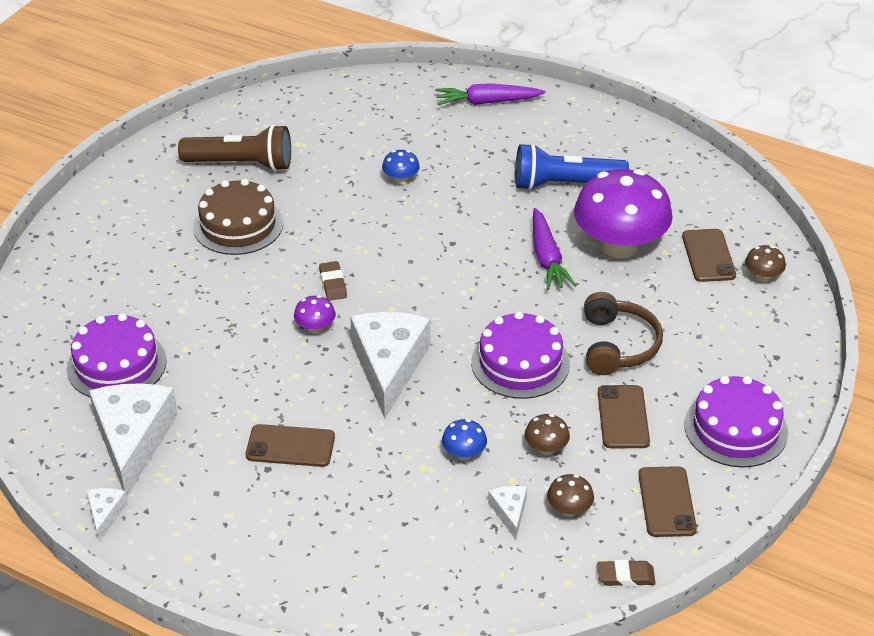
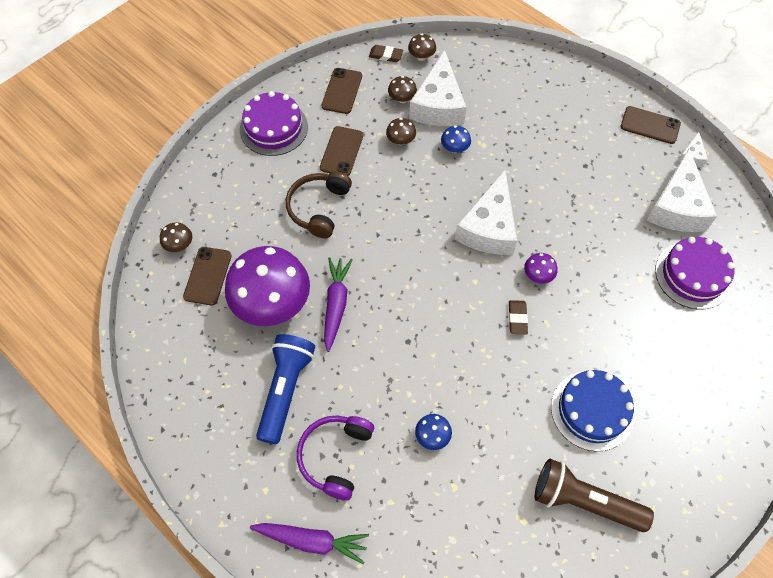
camera: 165 degrees left, 20 degrees up
brown cake [193,179,283,255] -> blue cake [551,370,634,451]
brown phone [246,424,335,467] -> brown phone moved to [621,106,681,144]
purple cake [471,311,570,399] -> none
white cheese [488,486,527,539] -> white cheese [409,50,466,126], size x2.24
blue flashlight [515,143,629,191] -> blue flashlight turned 90 degrees counterclockwise [256,334,315,444]
none -> purple headphones [297,415,374,500]
none -> brown mushroom [408,33,436,61]

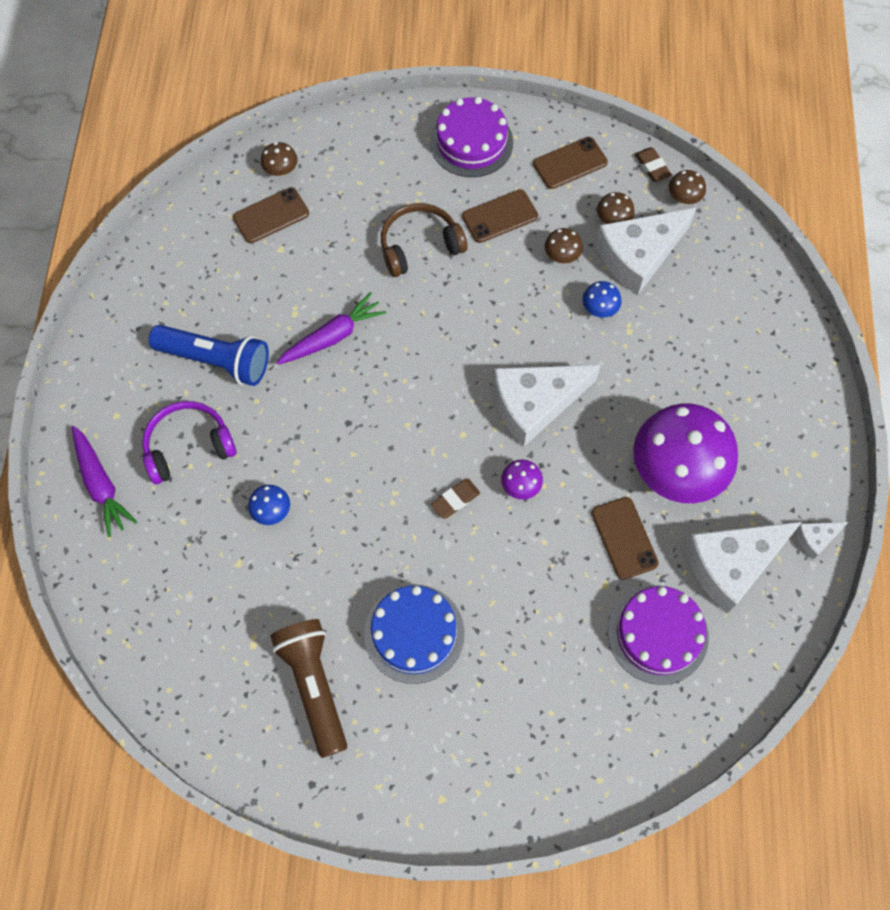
camera: 50 degrees right, 5 degrees up
purple mushroom [225,246,310,326] -> purple mushroom moved to [633,403,738,503]
blue flashlight [256,334,315,444] -> blue flashlight turned 45 degrees clockwise [149,325,269,386]
brown phone [621,106,681,144] -> brown phone moved to [591,497,659,580]

